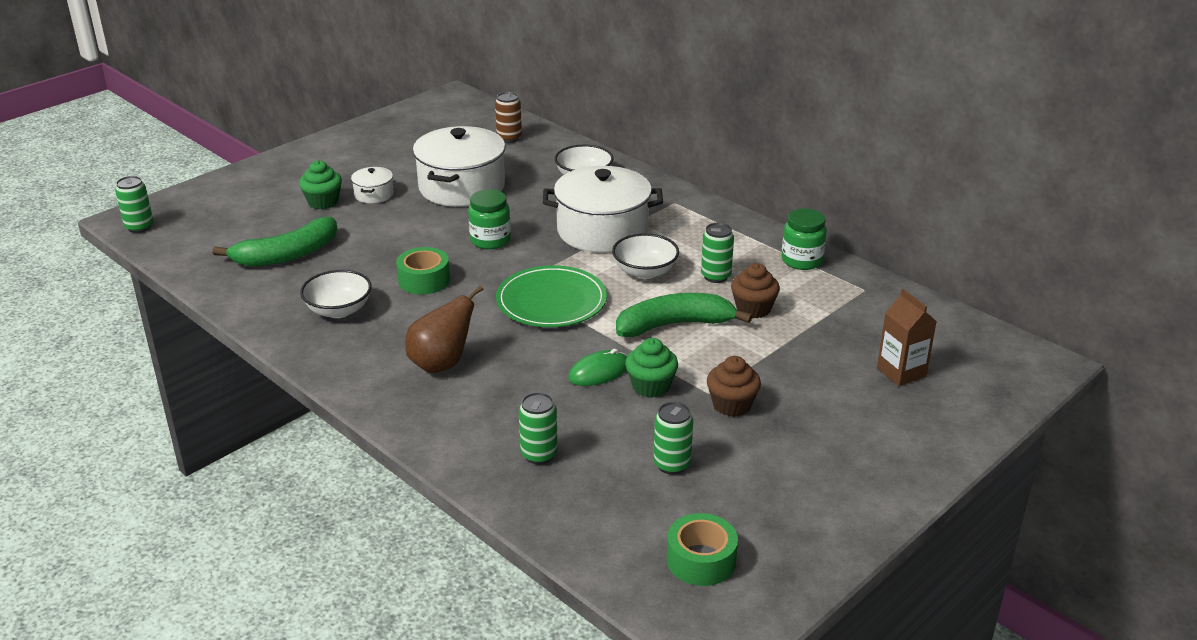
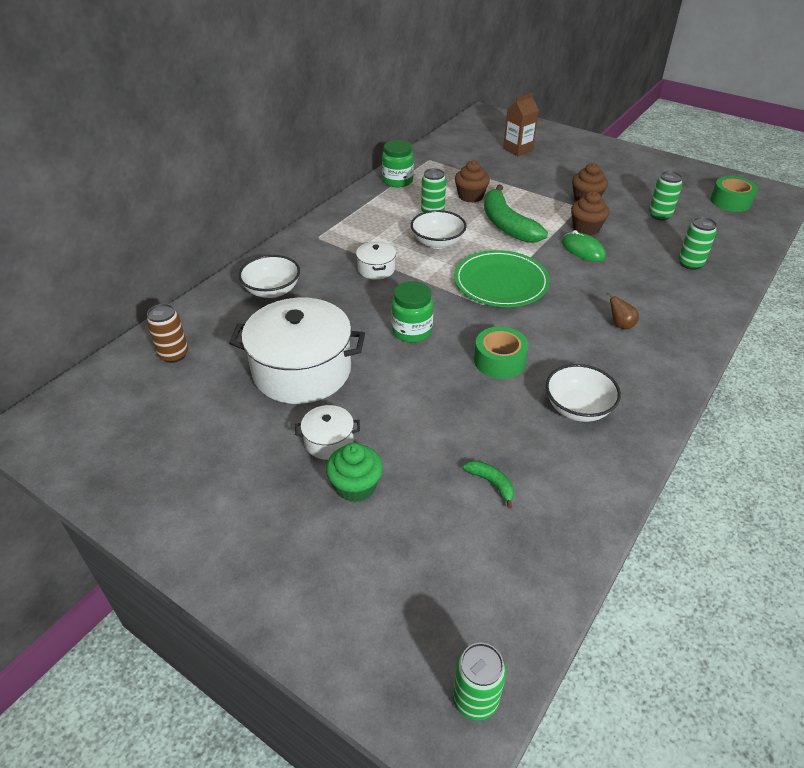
camera: 100 degrees left, 10 degrees up
green banana [213,217,338,267] -> green banana [463,460,514,509], size x0.44
brown pear [405,285,484,373] -> brown pear [606,292,639,330], size x0.49
white pot [543,166,663,253] -> white pot [356,241,396,280], size x0.45
green cupcake [625,338,678,398] -> brown cupcake [571,191,609,235]

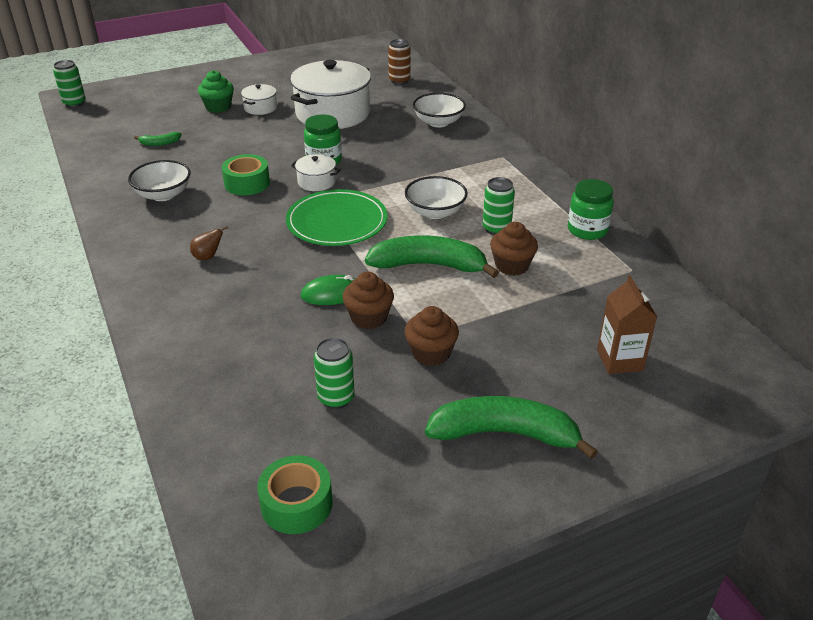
camera: 120 degrees right, 5 degrees down
white pot [356,241,396,280] -> white pot moved to [291,154,341,191]
green can [678,217,717,270] -> none
none -> green banana [425,396,598,459]

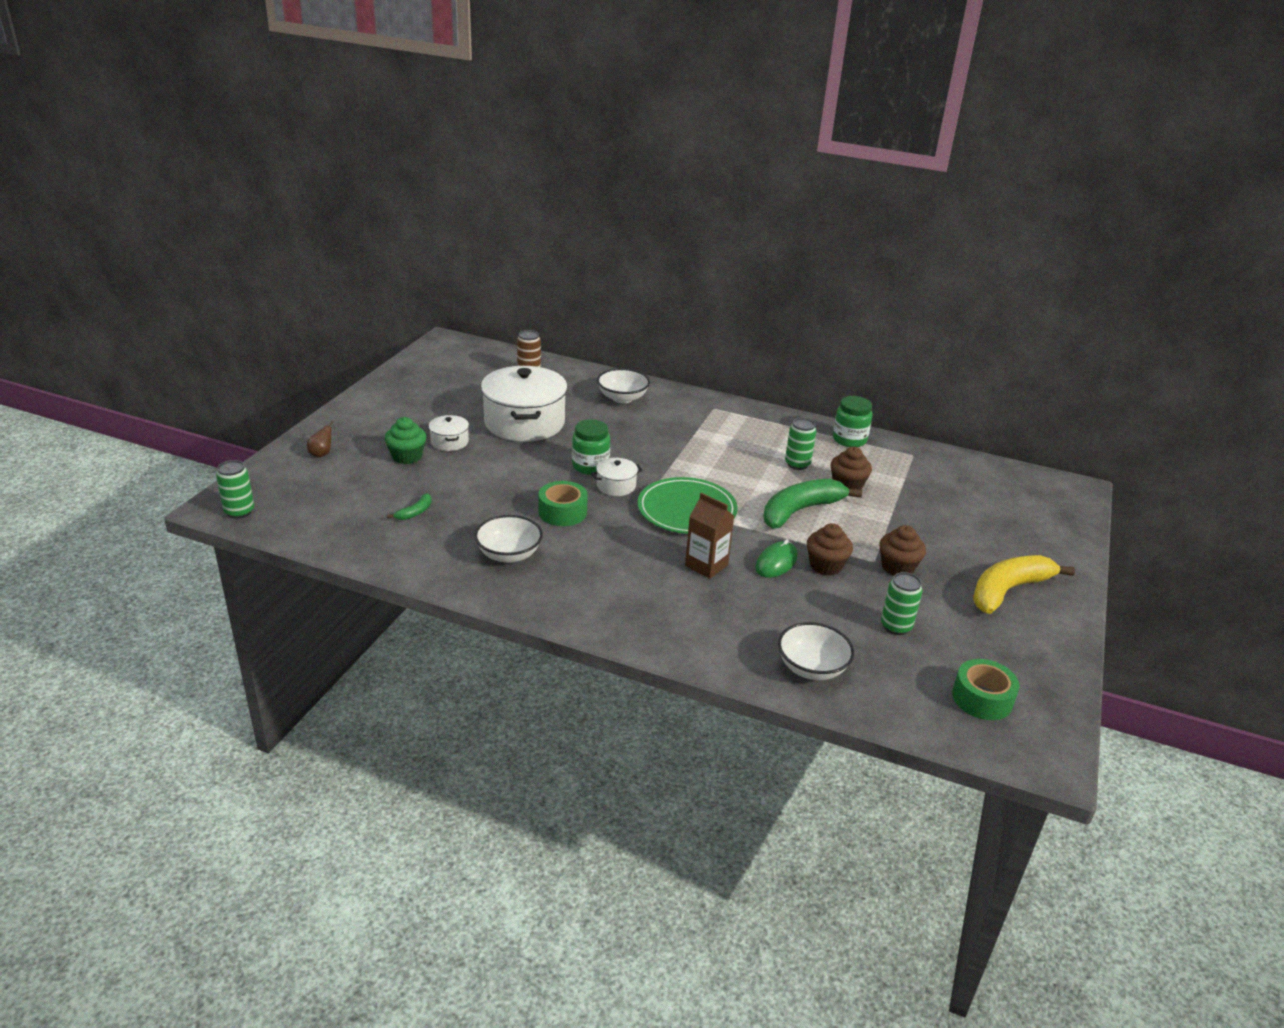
camera: 45 degrees left, 5 degrees down
brown pear [190,226,228,260] -> brown pear moved to [307,421,334,457]
white bowl [405,176,468,219] -> white bowl moved to [778,622,854,680]
green banana [425,396,598,459] -> yellow banana [973,555,1075,614]
brown carton [597,275,657,374] -> brown carton moved to [685,493,734,579]

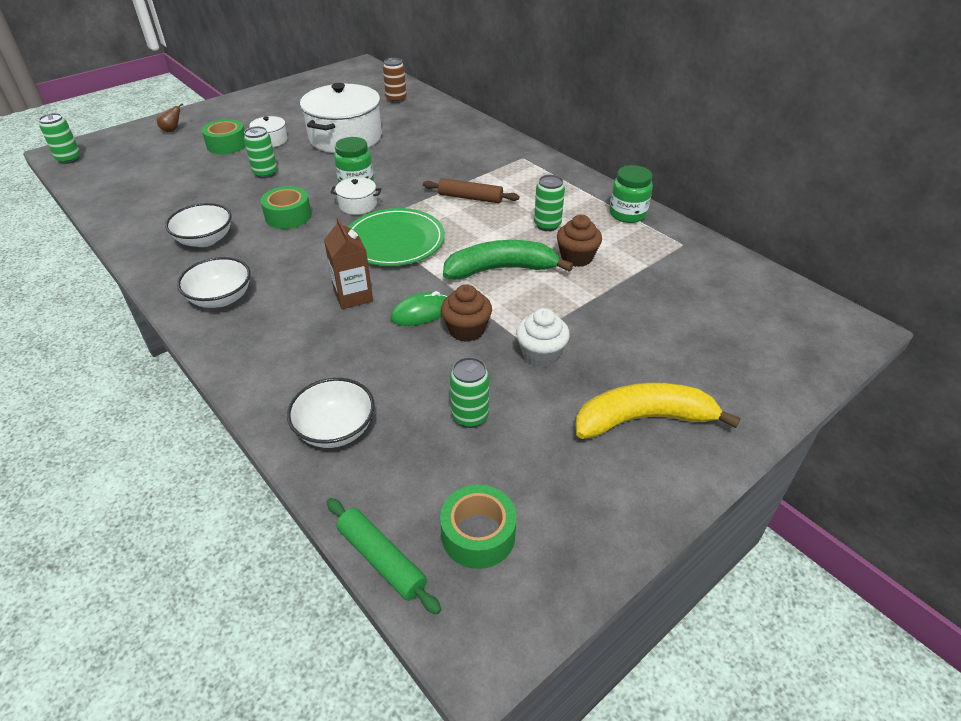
camera: 30 degrees right, 10 degrees up
green cupcake [384,417,427,464] -> green tape [202,119,246,154]
green banana [387,493,432,520] -> none
white bowl [597,368,650,403] -> white bowl moved to [177,257,251,308]
brown cupcake [879,525,926,575] -> white cupcake [516,308,570,367]
none -> green can [244,126,277,179]
none -> green rolling pin [327,498,441,614]
none -> brown rolling pin [423,178,520,203]

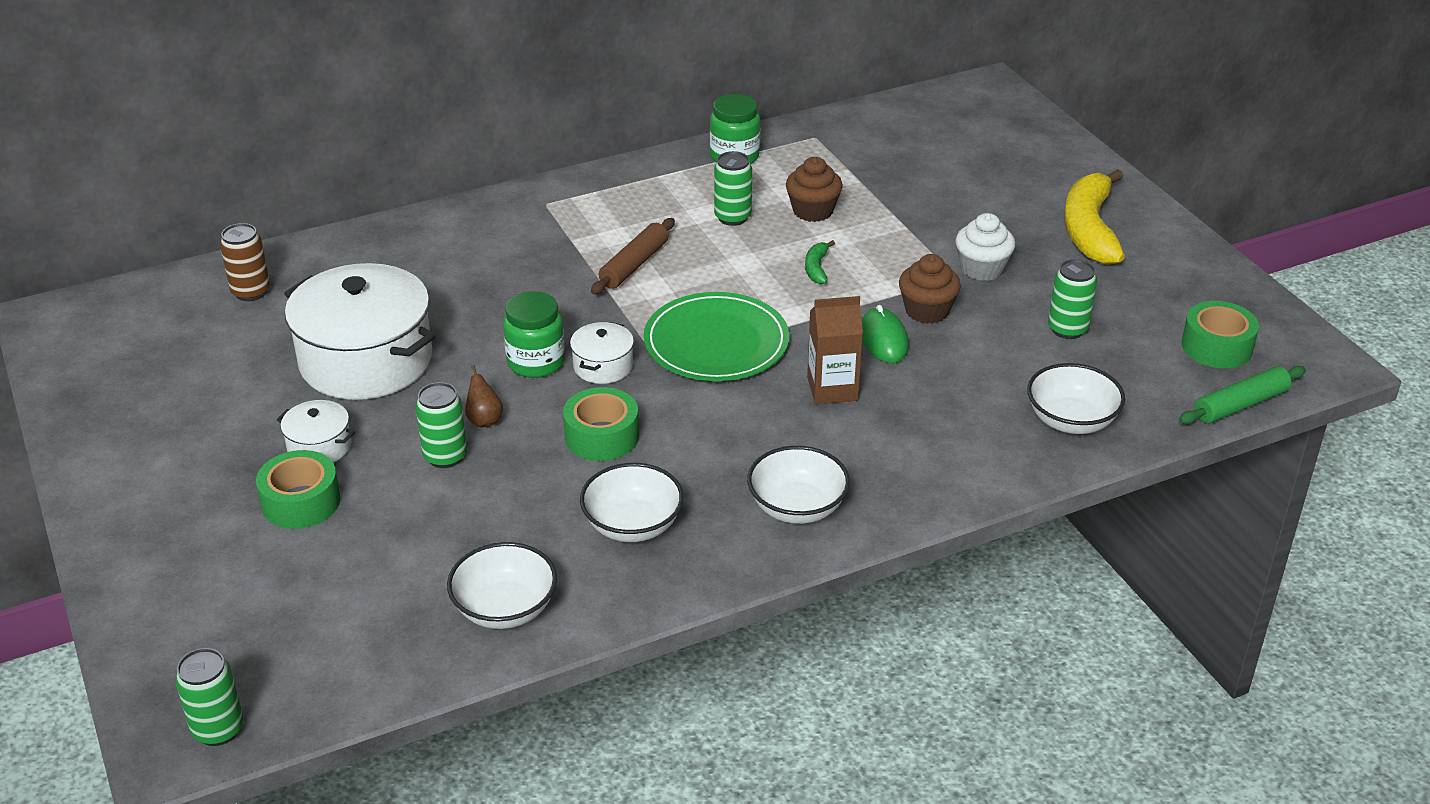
camera: 75 degrees left, 5 degrees down
brown pear [157,103,183,132] -> brown pear moved to [465,365,503,427]
green banana [443,240,573,280] -> green banana [805,240,835,284], size x0.44
none -> white bowl [447,542,557,629]

